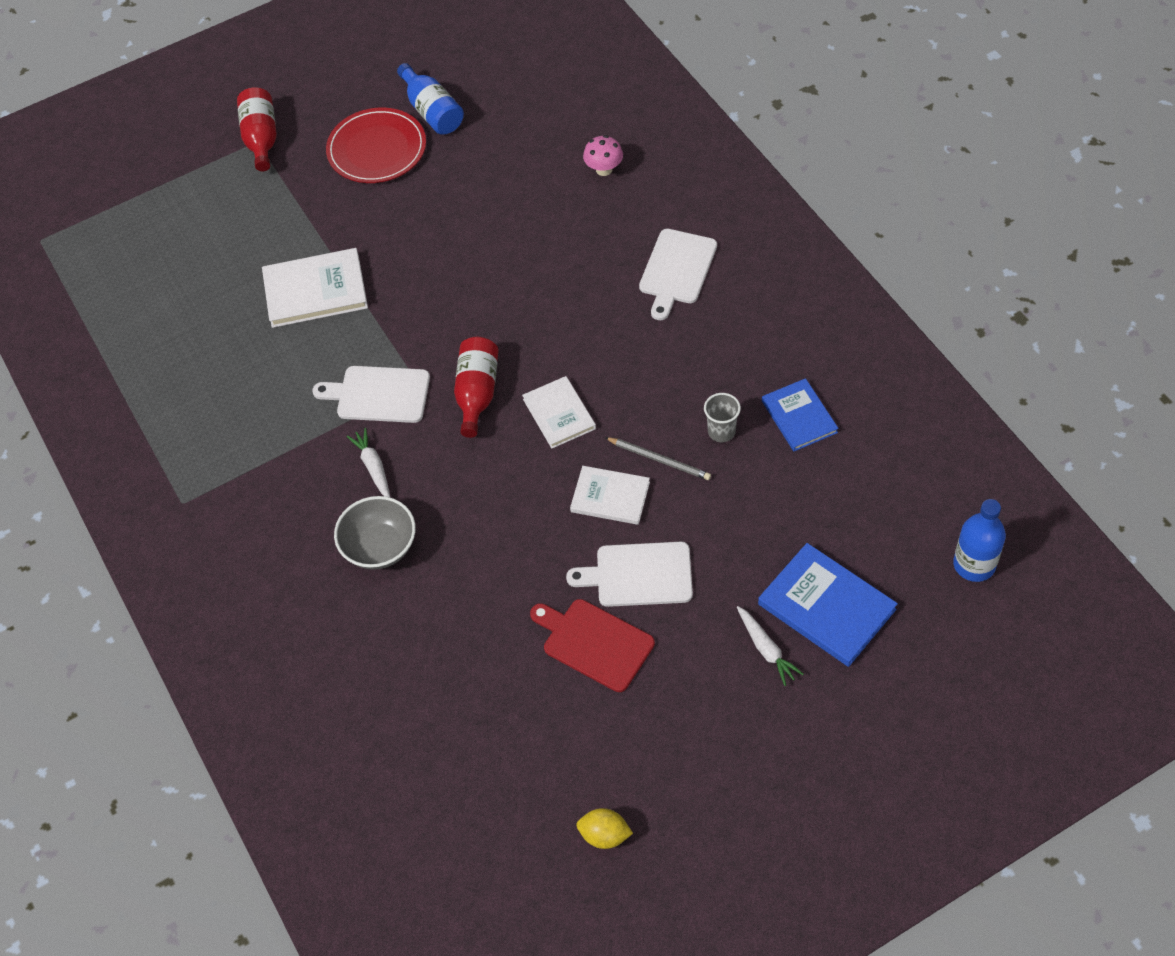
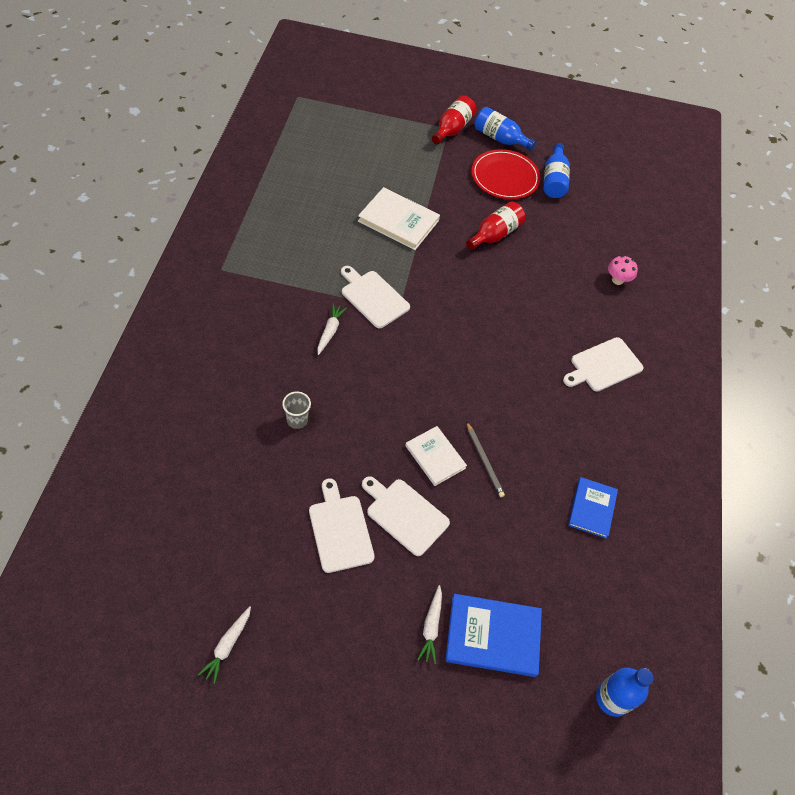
camera: 30 degrees right, 0 degrees up
grey bowl [334,496,416,570] -> none
red bottle [454,337,499,438] -> red bottle moved to [466,201,525,250]
white book [522,376,596,449] -> none
red cutting board [530,599,655,692] -> white cutting board [309,479,375,573]
yellow lemon [576,808,633,849] -> white carrot [198,606,251,684]
grey cup [704,393,741,442] -> grey cup moved to [282,391,311,429]
blue book [758,543,898,667] -> blue book turned 75 degrees counterclockwise [445,594,542,677]
none -> blue bottle [474,107,536,151]

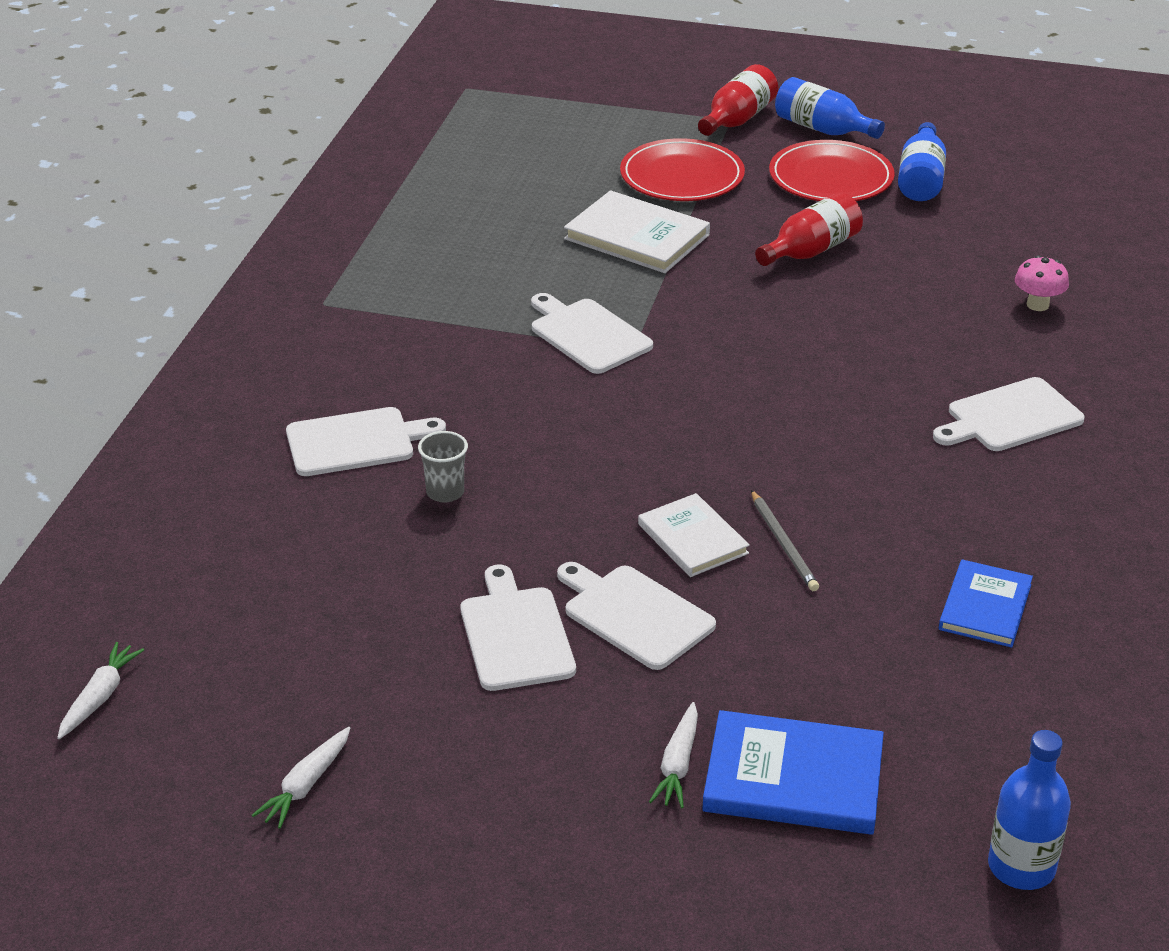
camera: 10 degrees right, 20 degrees down
white carrot [317,304,347,355] -> white carrot moved to [57,642,144,739]
none -> white cutting board [286,407,446,476]
none -> red plate [620,138,745,201]

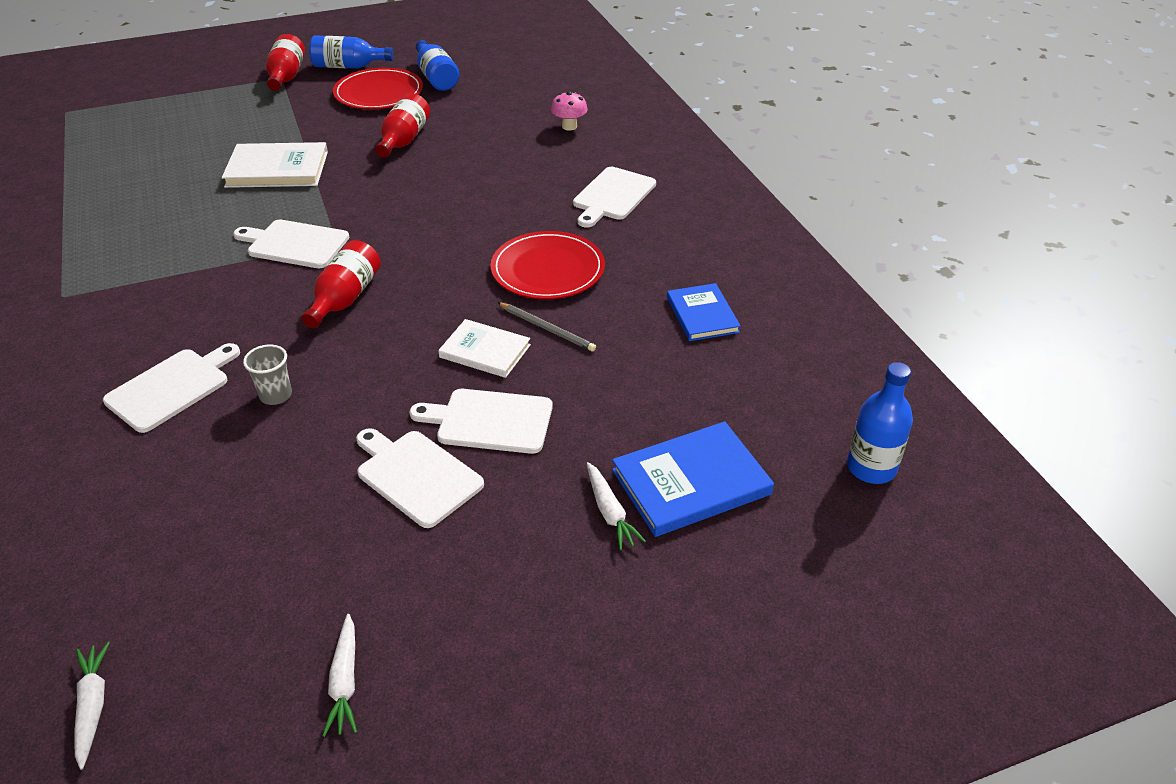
camera: 35 degrees left, 5 degrees up
red plate [620,138,745,201] -> red plate moved to [491,231,605,299]
none -> red bottle [302,240,381,329]

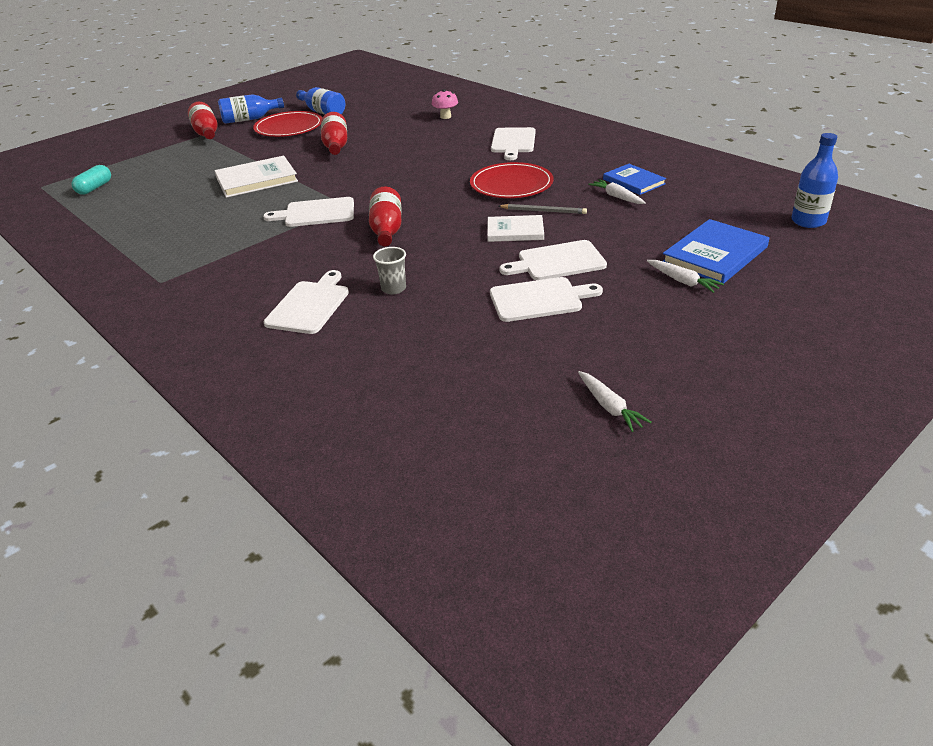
camera: 20 degrees left, 5 degrees down
white carrot [75,642,110,770] -> white carrot moved to [588,179,646,204]
white cutting board [356,428,484,528] -> white cutting board turned 150 degrees clockwise [490,277,603,322]
none -> turquoise capsule [72,165,111,195]

